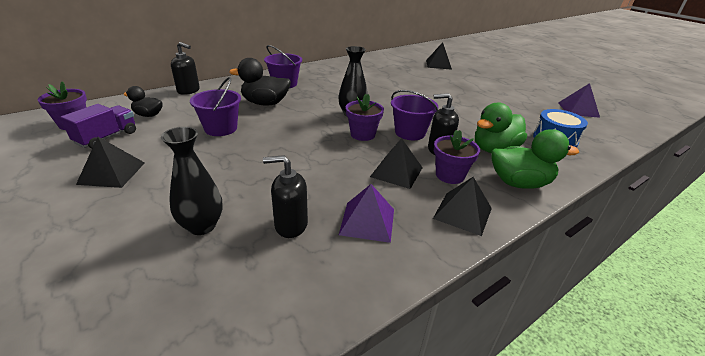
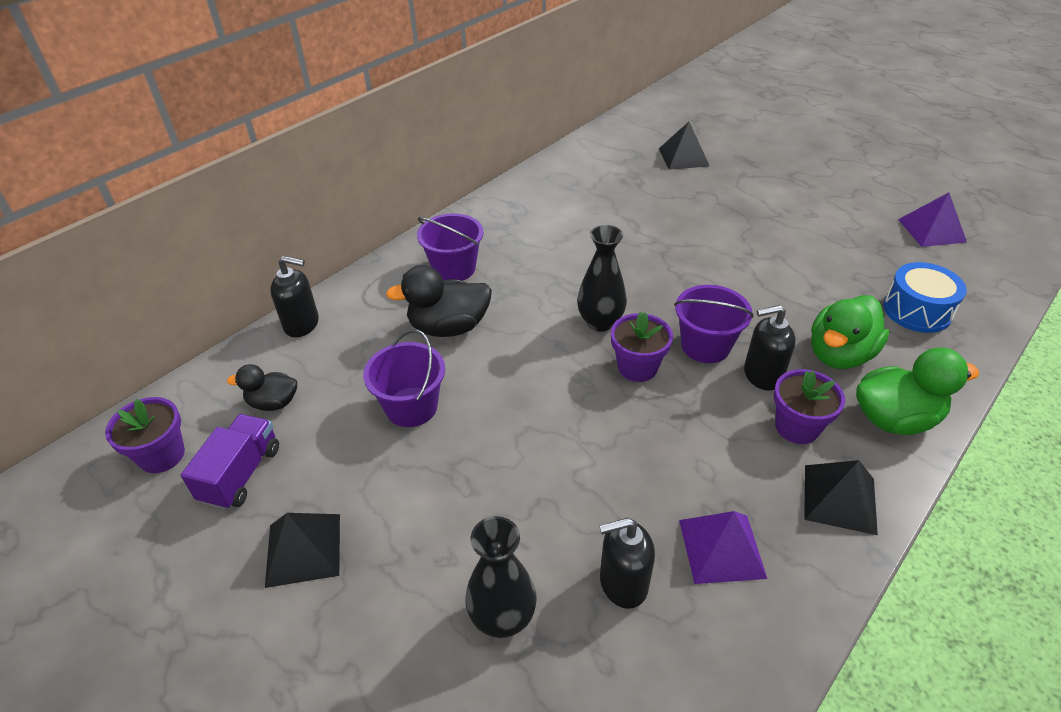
camera: 10 degrees left, 10 degrees up
black pyramid [370,138,423,189] -> none

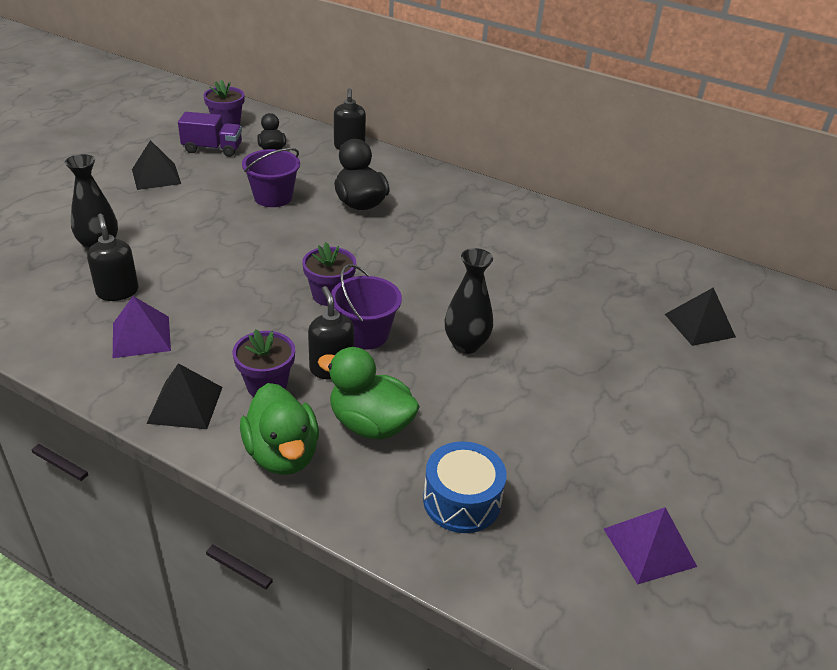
camera: 75 degrees right, 5 degrees down
purple bucket [417,213,483,281] -> none
black vase [577,225,627,332] -> black vase moved to [445,248,493,354]

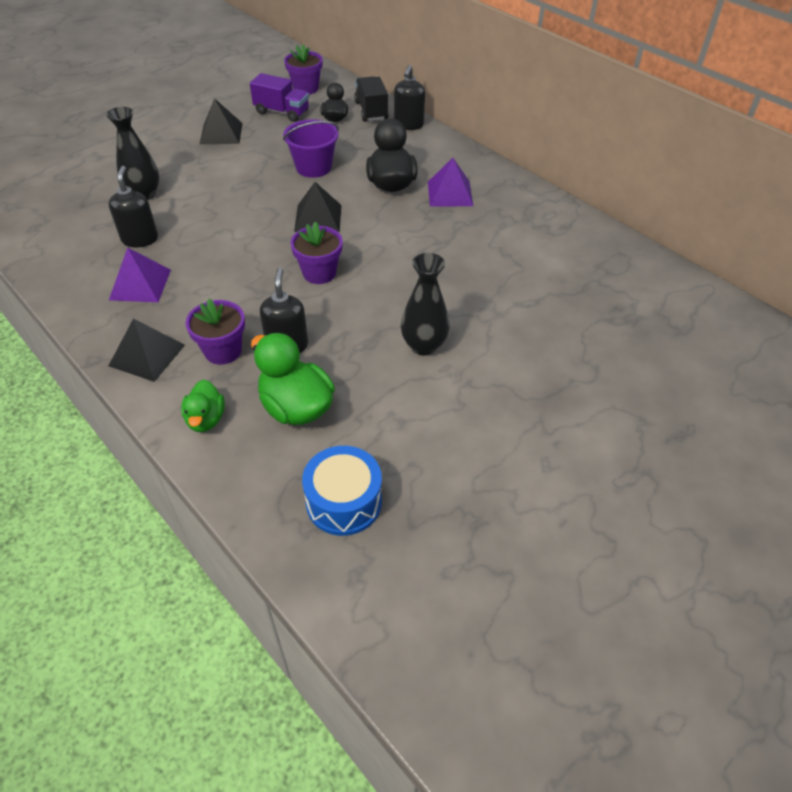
camera: 20 degrees right, 10 degrees up
green duck [240,383,319,475] -> green duck [181,380,225,432], size x0.60
purple bucket [331,264,402,350] -> none
purple pyramid [604,507,697,584] -> purple pyramid moved to [428,158,473,206]
black pyramid [665,288,736,346] -> black pyramid moved to [294,182,341,232]
none -> black truck [354,76,389,122]

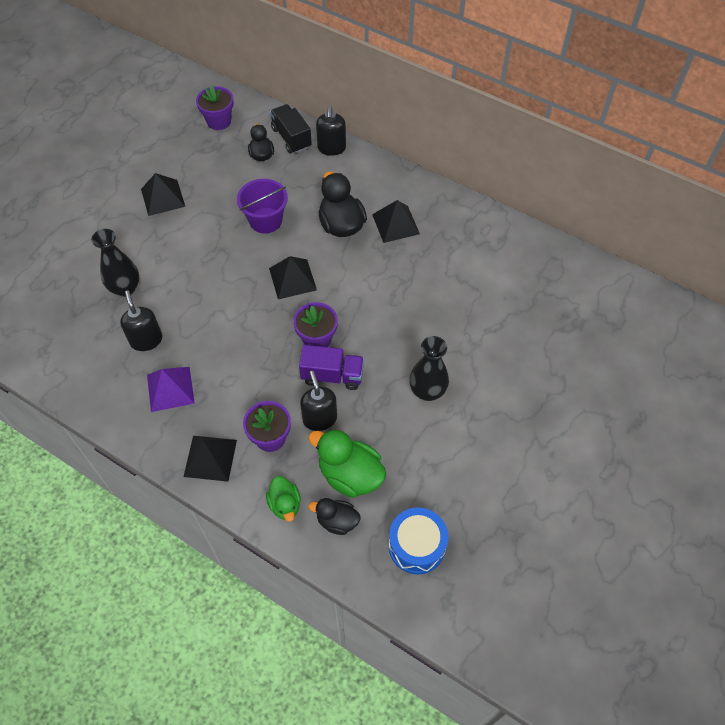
camera: 15 degrees left, 10 degrees up
purple truck [250,73,309,122] -> purple truck moved to [299,345,364,390]
purple pyramid [428,158,473,206] -> black pyramid [372,200,420,243]
none -> black duck [308,498,360,535]

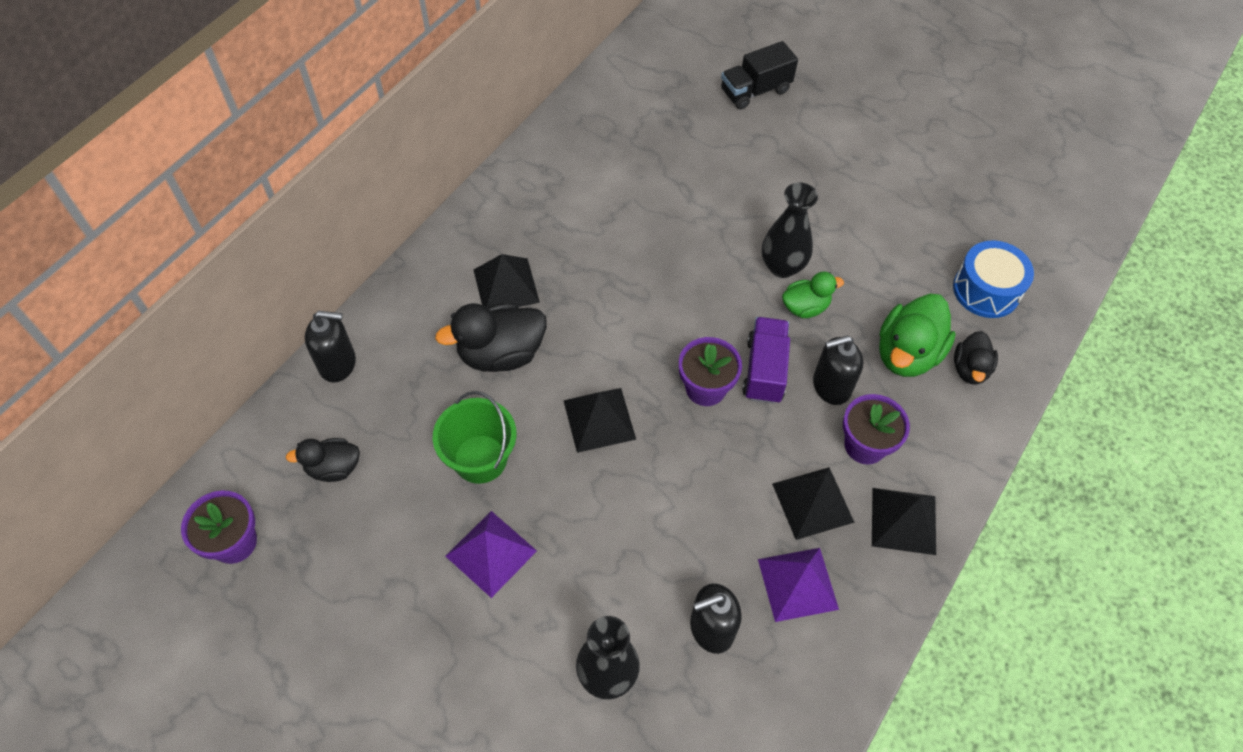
camera: 90 degrees left, 0 degrees up
black pyramid [141,173,185,216] -> black pyramid moved to [772,467,855,540]
purple bucket [237,179,288,233] -> green bucket [433,391,517,484]
green duck [266,476,301,522] -> green duck moved to [782,271,844,318]
black truck [270,104,312,154] -> black truck moved to [721,41,798,110]
none -> purple pyramid [445,511,537,598]

